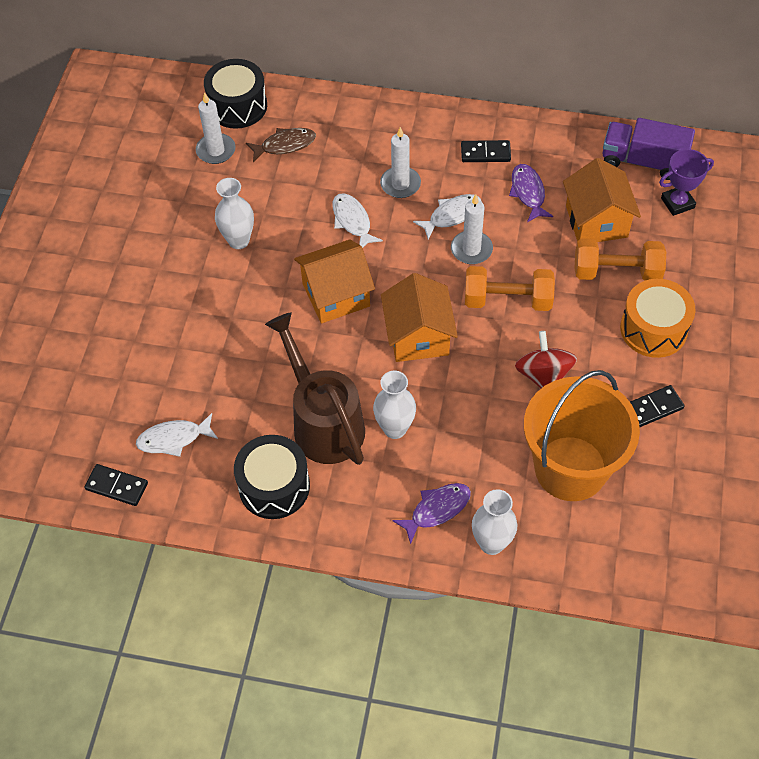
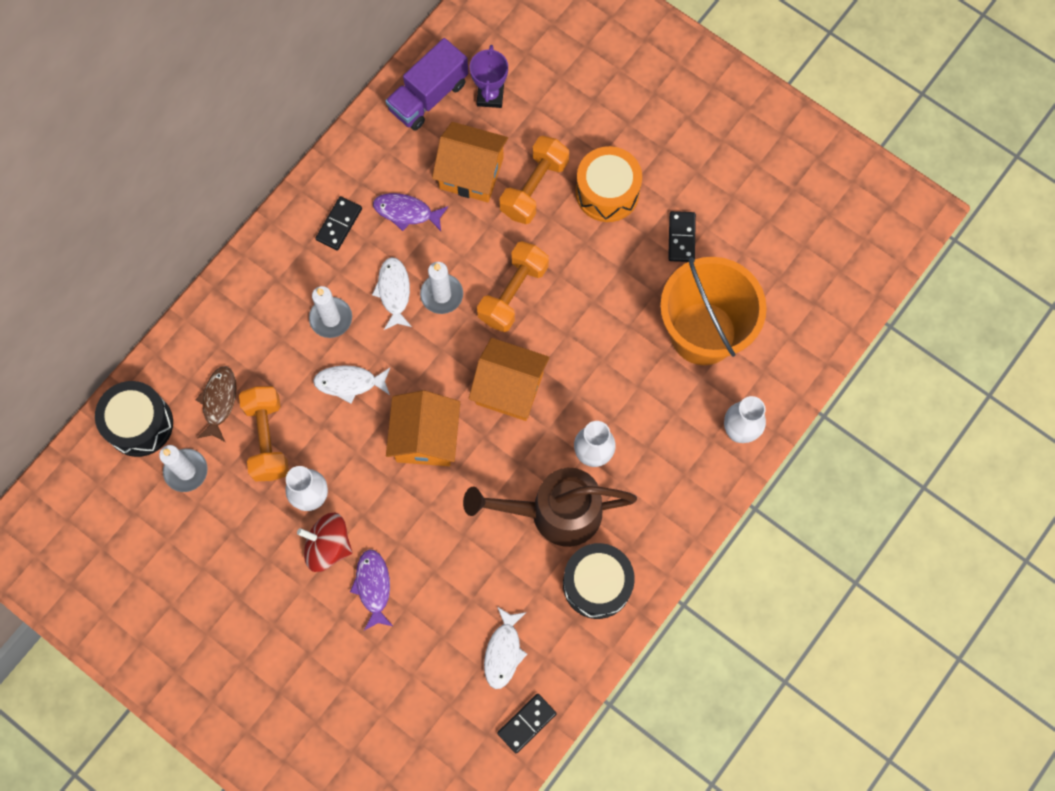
camera: 65 degrees left, 15 degrees up
purple fish [392,483,471,544] -> purple fish moved to [350,549,393,630]
red spinning top [515,331,577,388] -> red spinning top moved to [297,512,352,572]
none -> orange dumbbell [239,387,289,481]

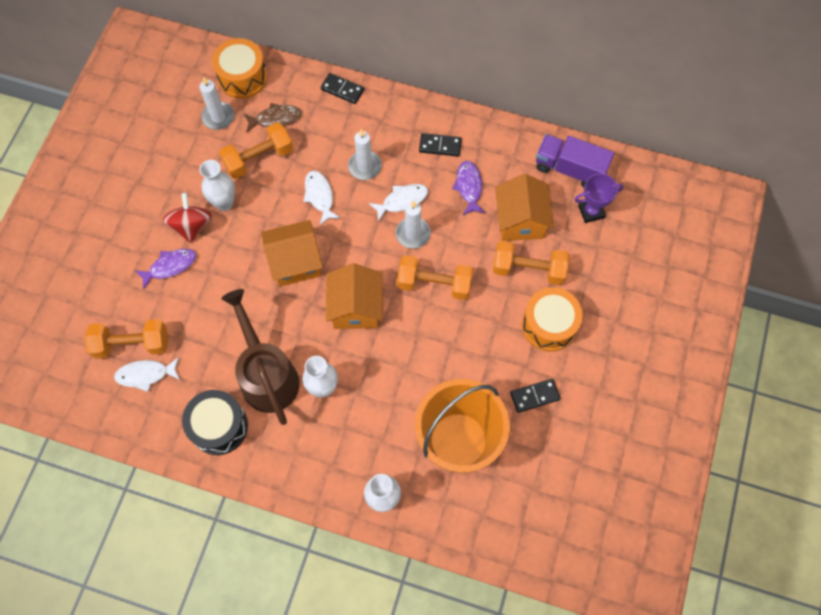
camera: 70 degrees right, 5 degrees down
black drum [95,381,173,457] -> orange drum [212,38,267,99]
black domino [497,694,557,753] -> black domino moved to [321,73,364,104]
none -> orange dumbbell [85,319,168,359]

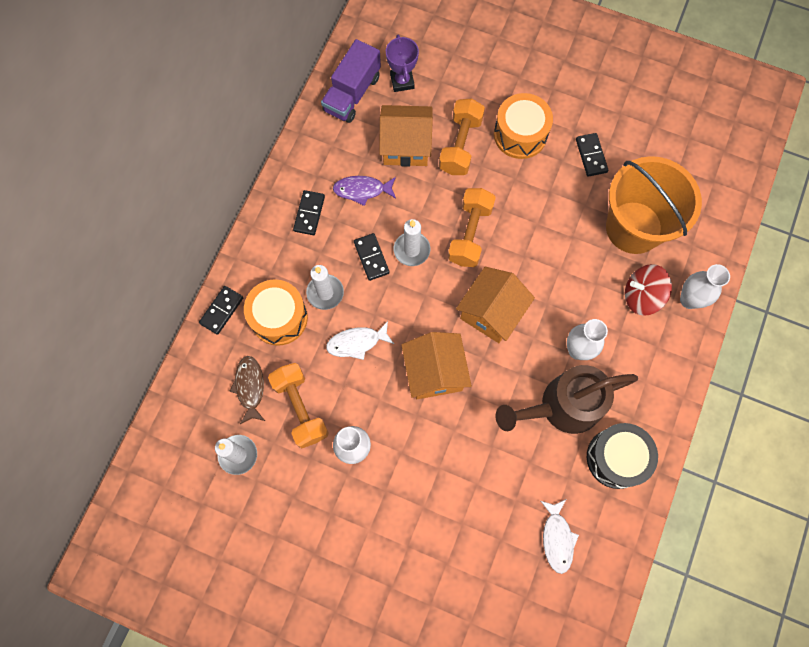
camera: 85 degrees left, 5 degrees up
orange dumbbell [85,319,168,359] -> none
purple fish [134,249,197,290] -> none
red spinning top [163,193,212,243] -> red spinning top moved to [625,264,672,316]
orange drum [212,38,267,99] -> orange drum moved to [244,279,308,346]
orange house [326,263,383,329] -> orange house turned 60 degrees counterclockwise [456,267,535,343]
white fish [369,184,428,222] -> black domino [354,233,390,281]

